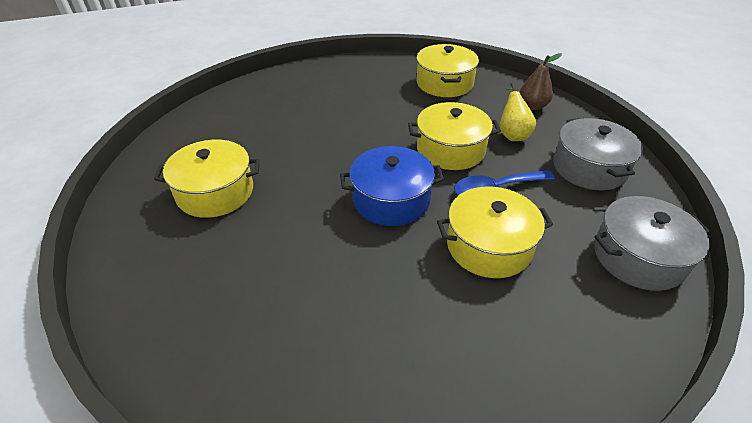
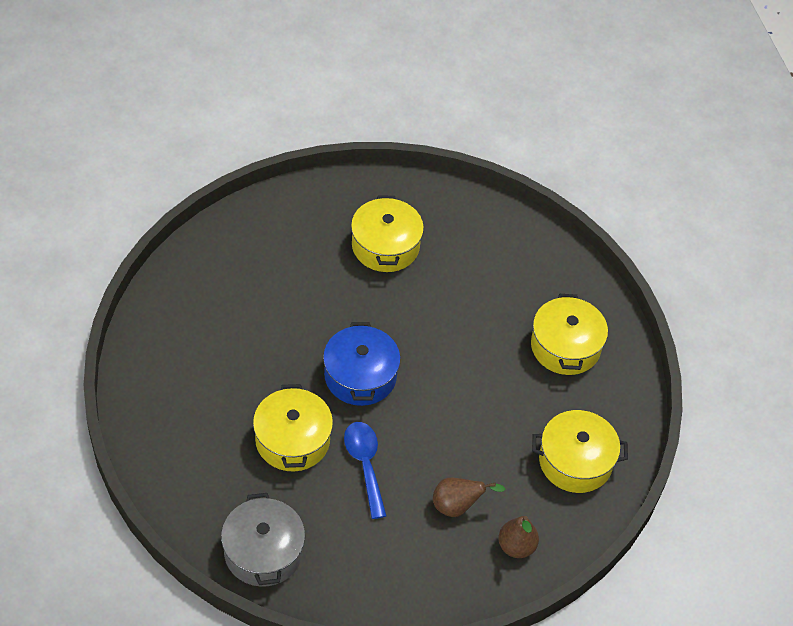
camera: 90 degrees right, 10 degrees up
yellow pot [408,102,501,170] -> yellow pot moved to [531,294,608,375]
yellow pear [500,83,536,141] -> brown pear [433,478,505,517]
grey pot [553,118,643,190] -> none

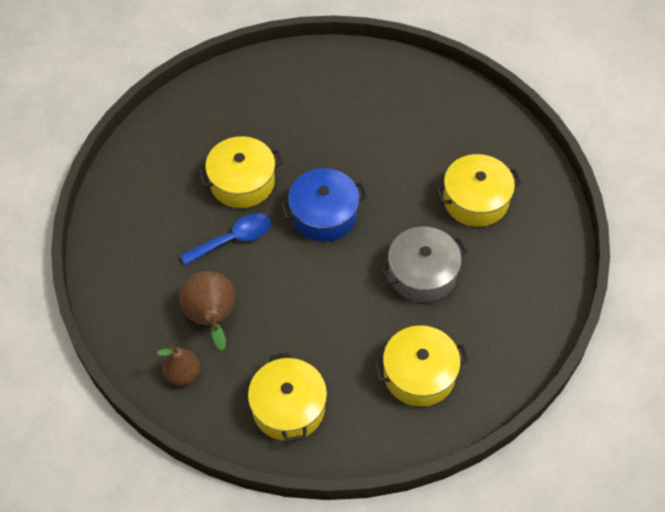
camera: 80 degrees right, 5 degrees up
grey pot [221,493,305,587] -> grey pot moved to [381,226,468,303]
brown pear [433,478,505,517] -> brown pear [179,271,235,350], size x1.51

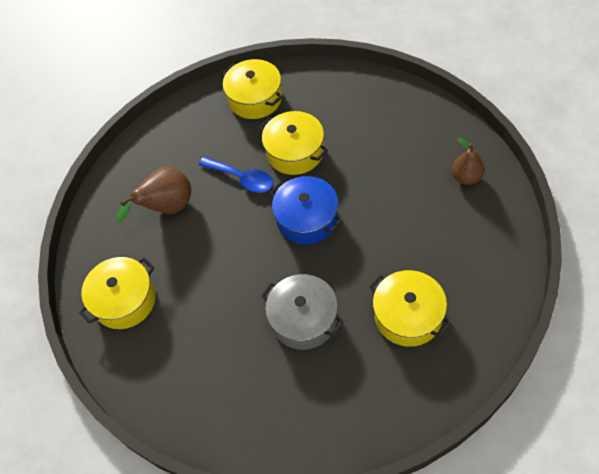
camera: 65 degrees right, 0 degrees up
brown pear [157,346,200,386] -> brown pear moved to [452,138,485,185]
yellow pot [374,325,469,407] -> yellow pot moved to [223,59,283,119]

